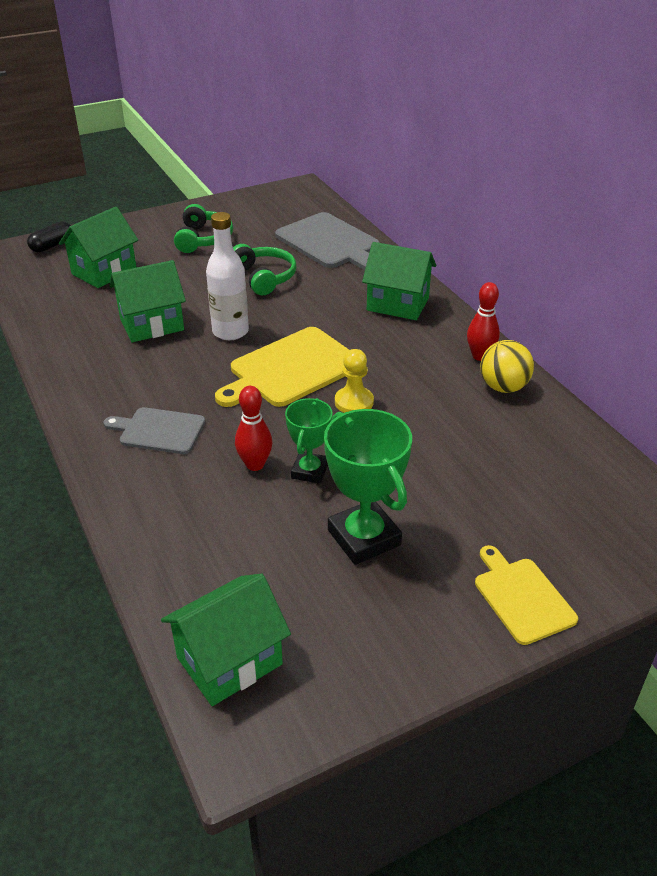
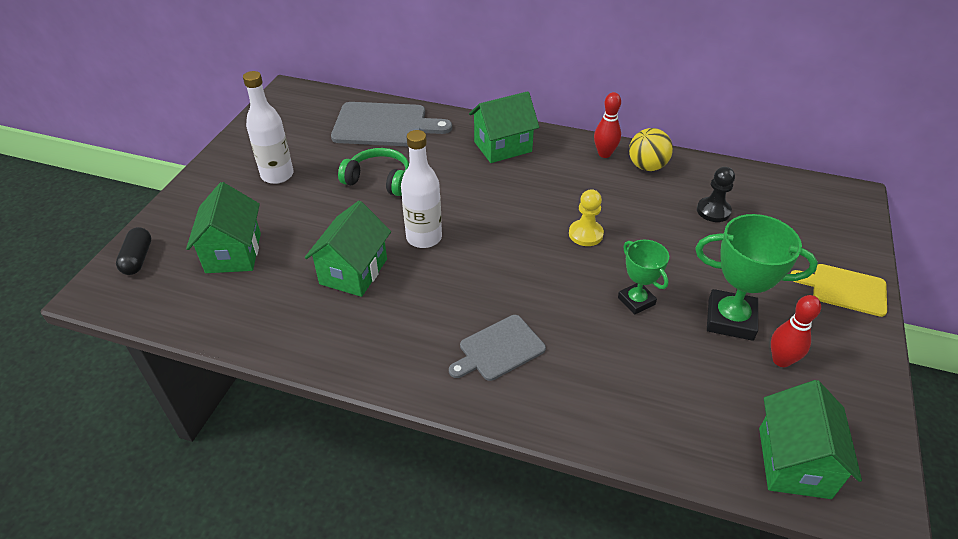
camera: 45 degrees left, 5 degrees up
green headphones [174,204,233,253] -> white bottle [243,71,294,184]
yellow cutting board [215,327,349,407] -> none
red bowling pin [235,386,272,471] -> red bowling pin moved to [771,295,821,367]
none -> black pawn [697,167,735,222]

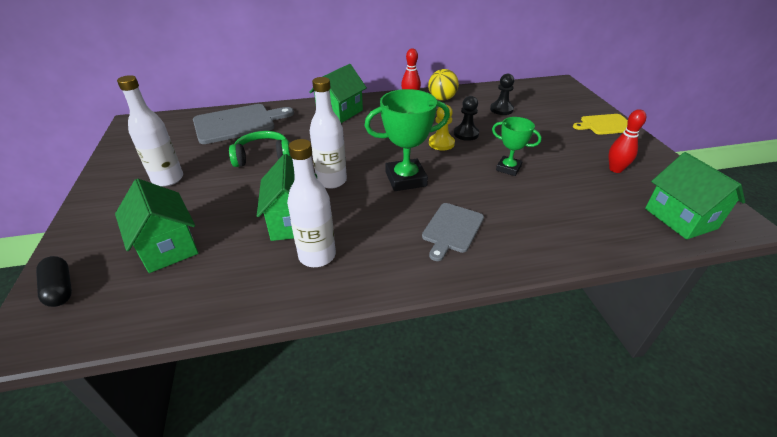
camera: 30 degrees left, 5 degrees down
green trophy [695,214,818,341] -> green trophy moved to [364,89,450,191]
none -> white bottle [287,139,336,267]
none -> black pawn [454,96,479,141]

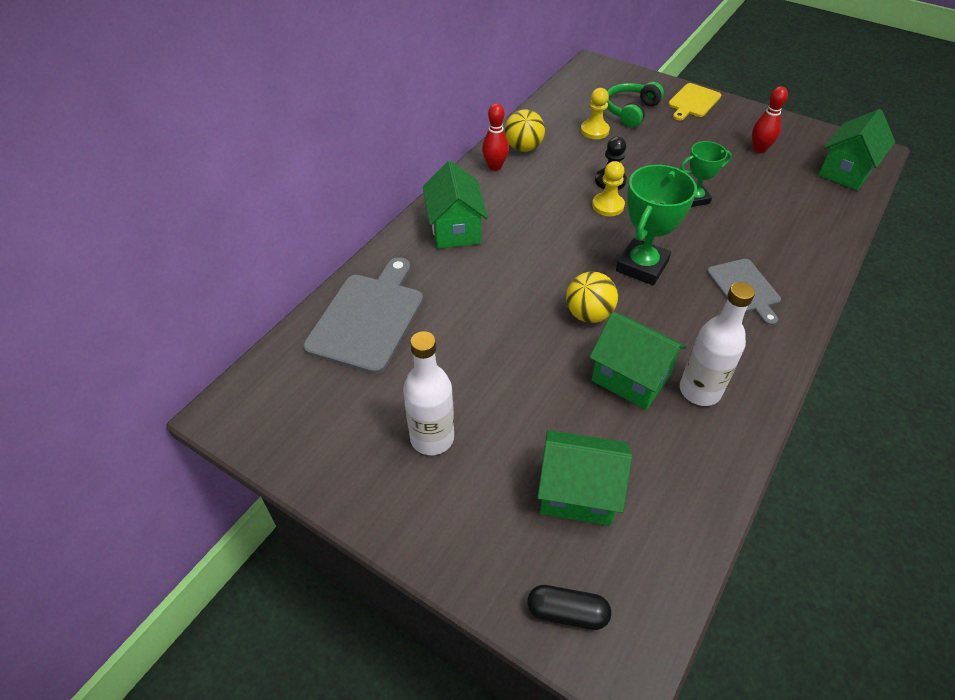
camera: 45 degrees left, 10 degrees up
green headphones [229,131,291,167] -> green headphones moved to [607,82,664,127]
white bottle [310,77,347,189] -> yellow ball [566,271,618,323]
black pawn [490,74,514,115] -> yellow pawn [581,88,610,139]
green house [645,152,745,239] -> green house turned 75 degrees counterclockwise [818,109,895,191]

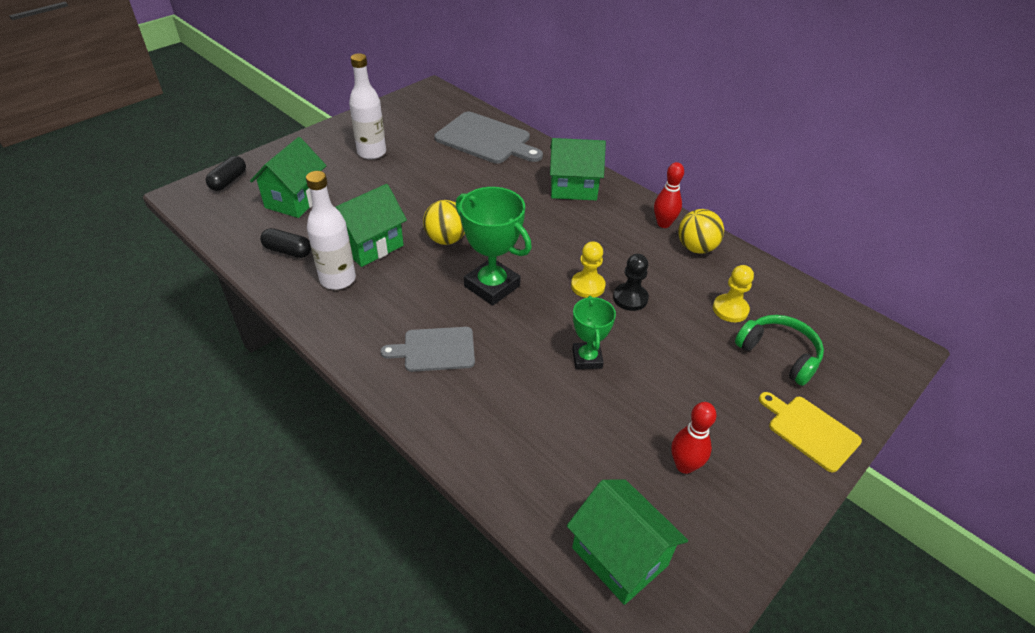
camera: 100 degrees right, 5 degrees down
none -> black capsule [260,228,311,258]

